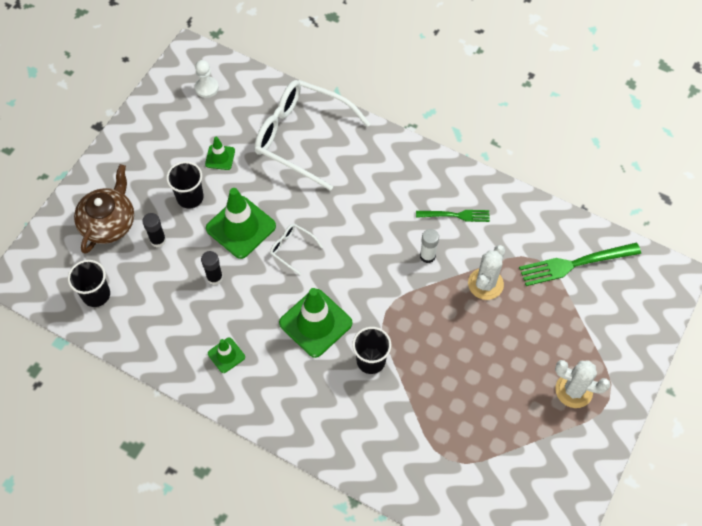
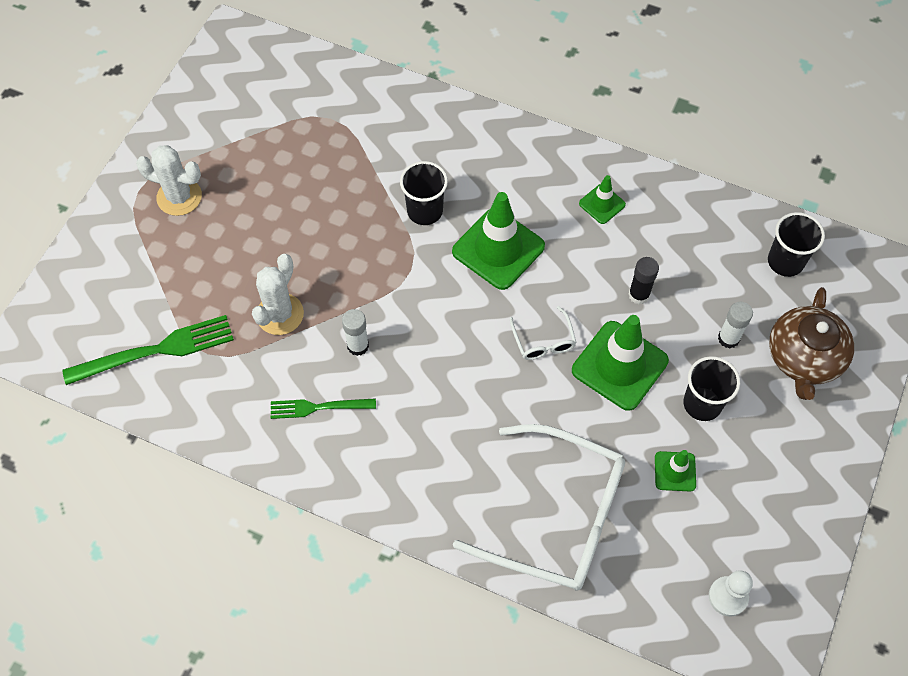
camera: 175 degrees right, 0 degrees up
black glue stick [142,213,166,247] -> white glue stick [718,302,753,348]
white glasses [270,224,323,275] -> white glasses turned 45 degrees clockwise [510,306,577,360]

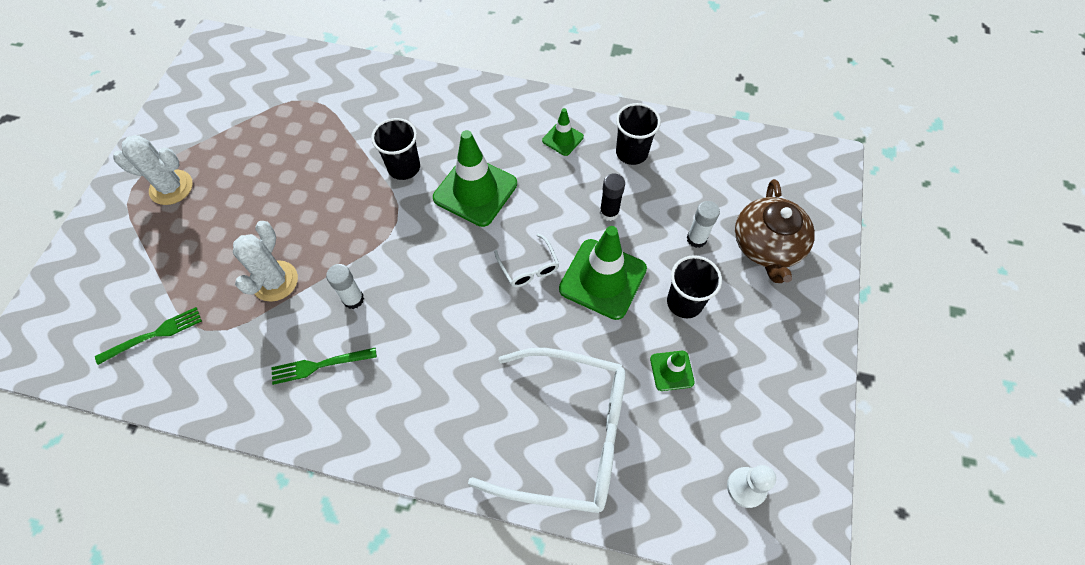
camera: 10 degrees left, 0 degrees up
green fork [62,315,234,385] -> green fork [95,307,202,365], size x0.61
black cup [768,212,825,277] -> black cup moved to [616,103,661,165]

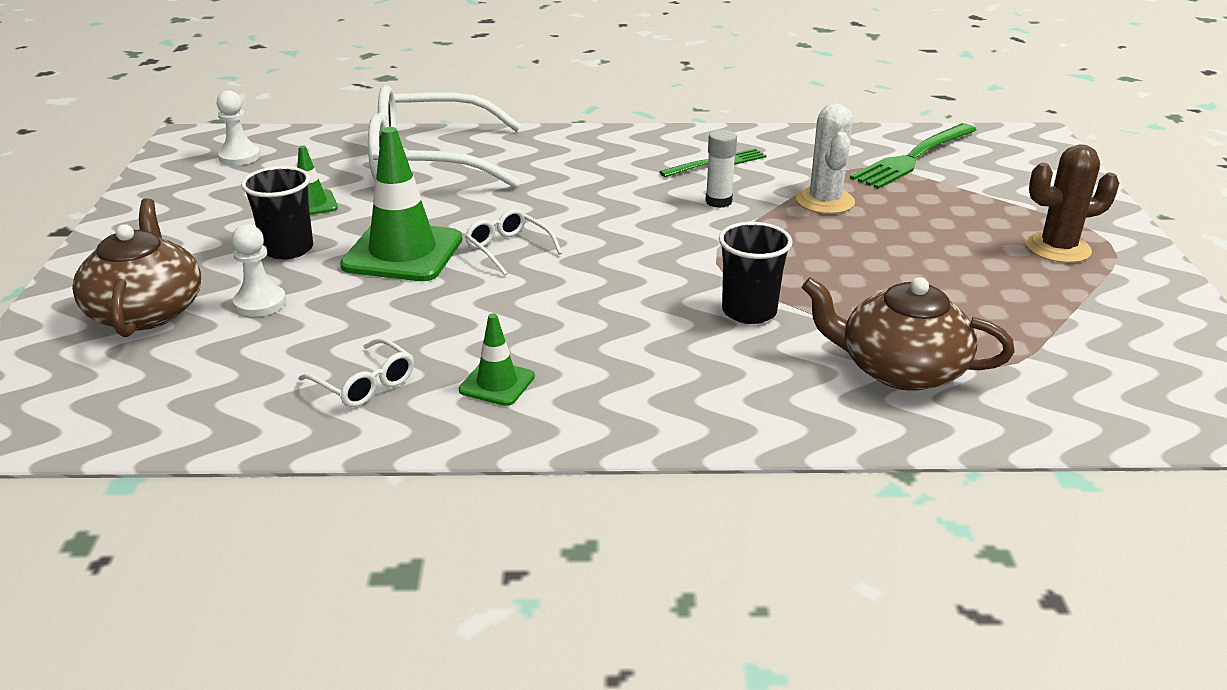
camera: 165 degrees right, 30 degrees down
green fork [95,307,202,365] -> green fork [850,123,976,189], size x1.64
white cactus [113,135,193,205] -> brown cactus [1026,145,1119,263]
green traffic cone [433,130,517,227] -> none
black glue stick [600,173,625,221] -> none
black cup [616,103,661,165] -> white glasses [299,338,414,407]
white glue stick [687,201,720,248] -> white pawn [231,224,286,317]
none -> brown teapot [802,277,1015,391]

